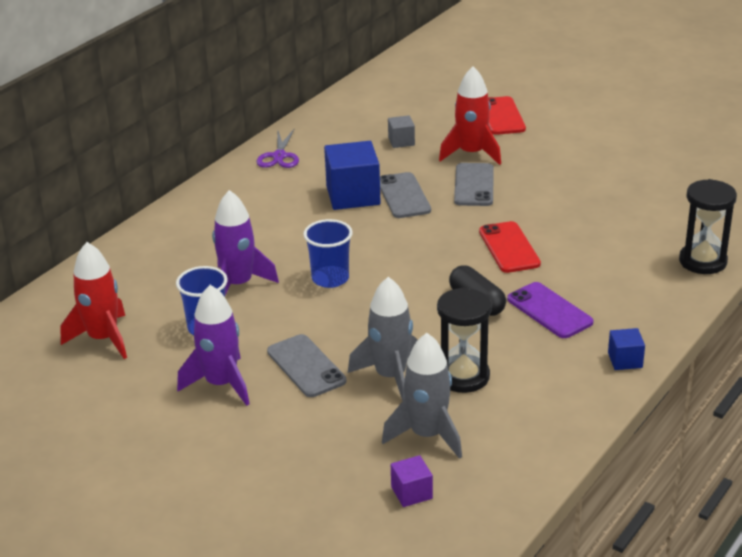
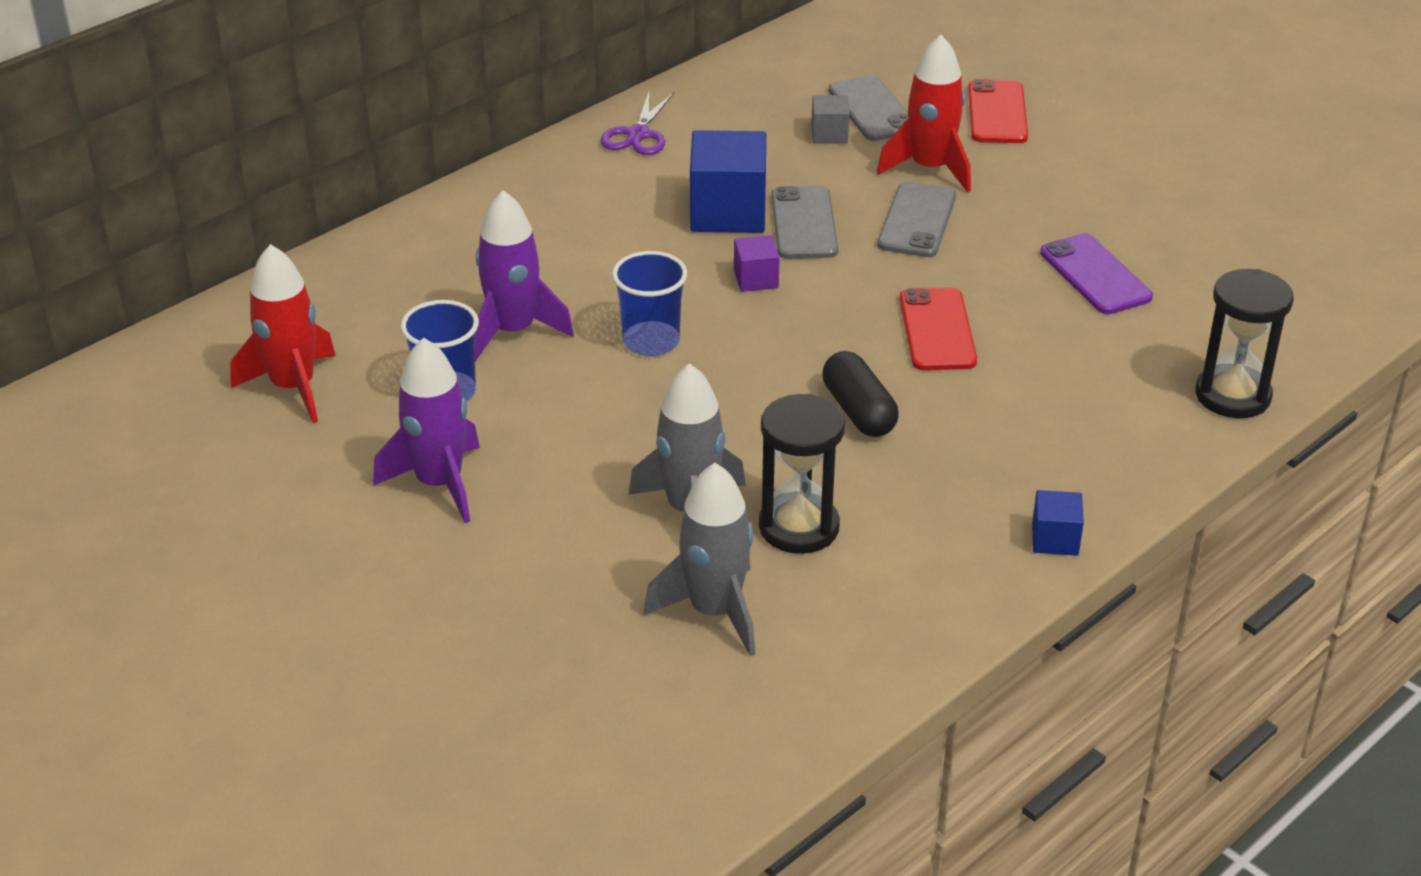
camera: 10 degrees right, 5 degrees up
grey phone [267,334,346,397] -> grey phone moved to [829,75,908,141]
purple cube [391,455,433,507] -> purple cube moved to [734,235,780,292]
purple phone [507,282,594,338] -> purple phone moved to [1040,233,1153,314]

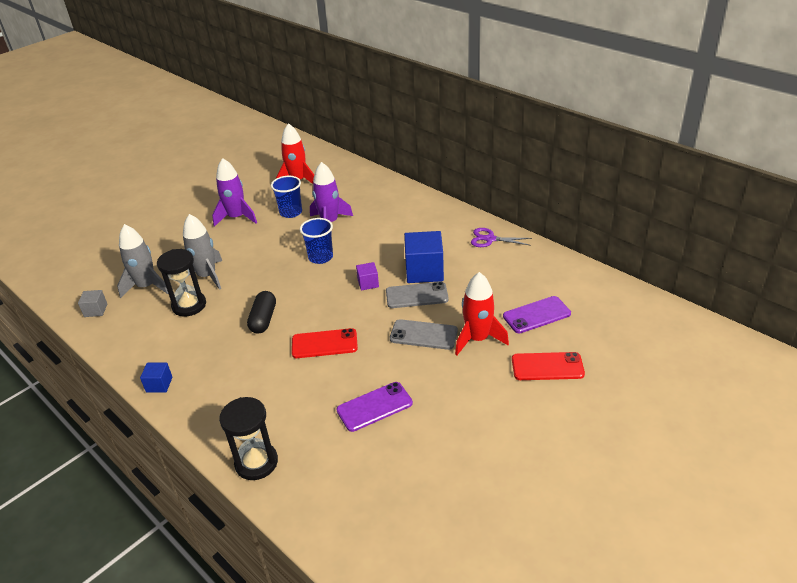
camera: 90 degrees right, 0 degrees up
grey cube [811,95,849,144] -> grey cube moved to [78,290,107,317]
black capsule [822,351,899,437] -> black capsule turned 60 degrees counterclockwise [247,291,276,334]
grey phone [829,75,908,141] -> purple phone [503,296,571,333]

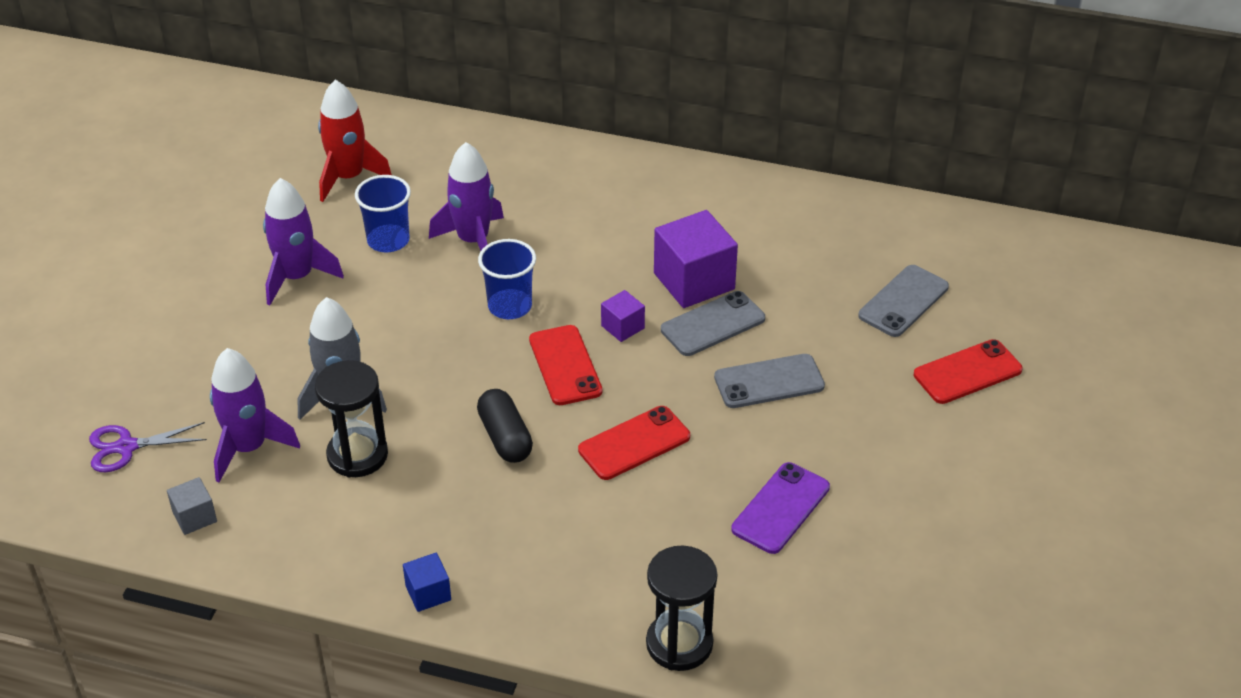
camera: 30 degrees left, 5 degrees up
grey rocket [117,224,168,298] -> purple rocket [210,348,300,482]
blue cube [404,231,444,283] -> purple cube [654,210,738,308]
red rocket [455,272,509,355] -> none
purple scissors [471,228,532,247] -> purple scissors moved to [89,422,207,472]
purple phone [503,296,571,333] -> grey phone [858,265,949,337]
none -> red phone [529,325,602,405]

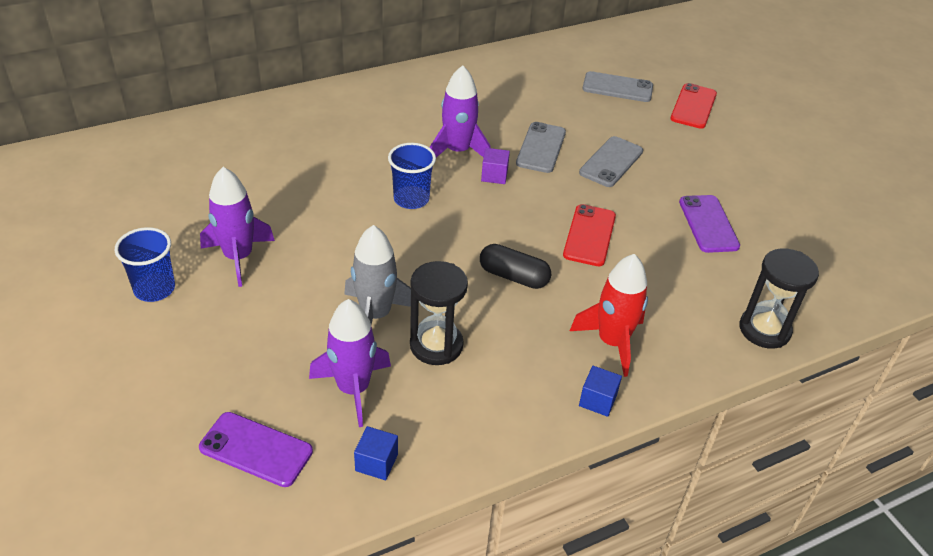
camera: 45 degrees left, 0 degrees up
purple scissors [89,422,207,472] -> purple phone [199,412,313,487]
grey cube [167,477,217,535] -> blue cube [354,426,398,480]
red rocket [318,80,392,202] -> red rocket moved to [570,254,648,377]
blue cup [355,175,411,252] -> blue cup moved to [115,227,175,302]
purple rocket [429,142,504,251] -> purple rocket moved to [430,65,491,158]
red phone [529,325,602,405] -> none
purple cube [654,210,738,308] -> none
grey phone [858,265,949,337] -> grey phone turned 75 degrees counterclockwise [582,71,653,102]

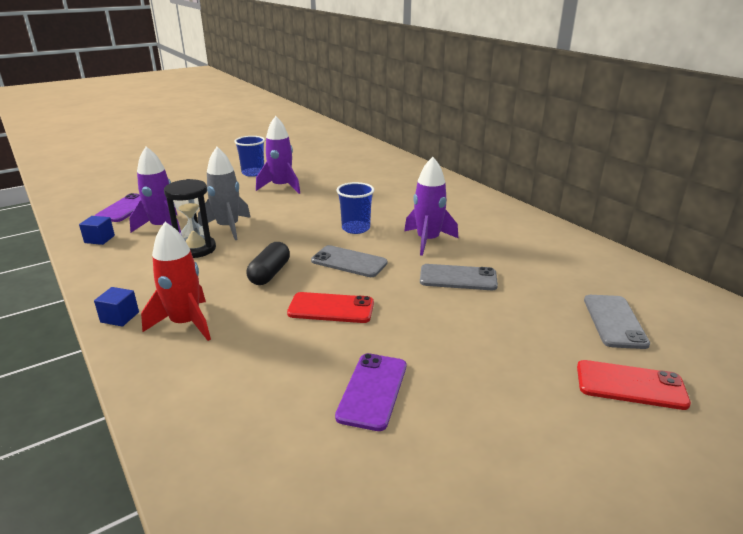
camera: 85 degrees right, 15 degrees down
purple cube [481,148,510,184] -> none
grey phone [579,136,643,187] -> grey phone moved to [311,245,387,277]
purple phone [679,195,740,253] -> purple phone turned 60 degrees counterclockwise [335,353,406,431]
black hourglass [740,248,819,349] -> none

